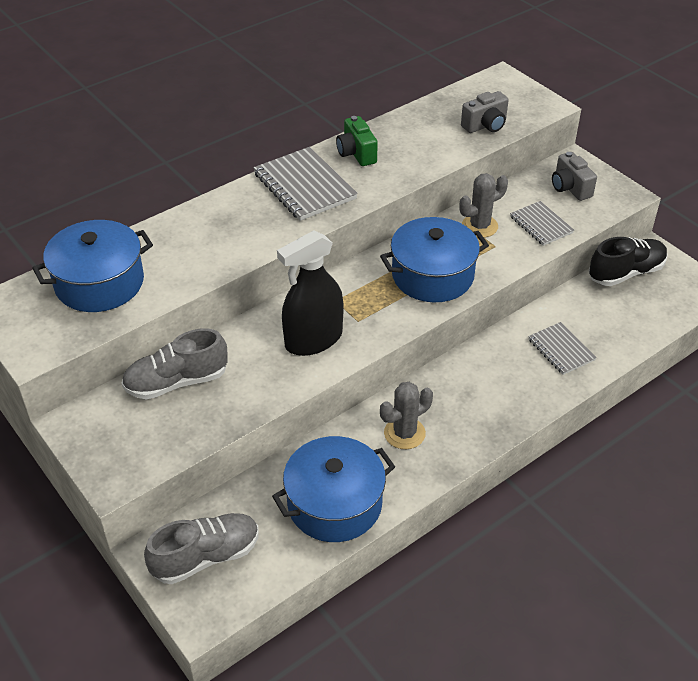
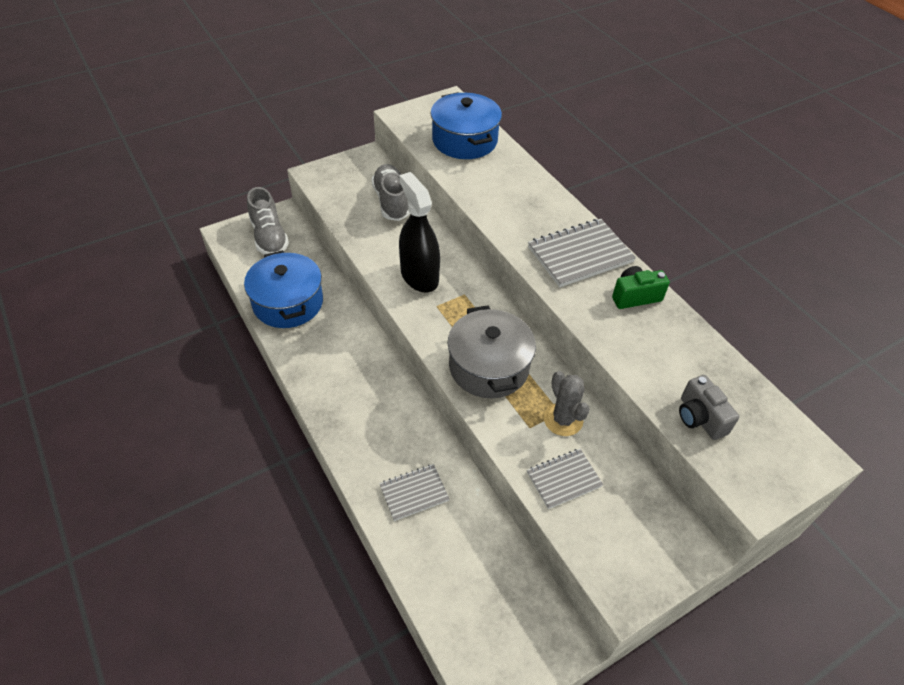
camera: 95 degrees right, 5 degrees up
blue pot [380,217,489,302] -> grey pot [448,305,536,398]
grey cactus [380,382,433,449] -> none
grey camera [552,152,597,201] -> none
black shoe [589,237,668,286] -> none

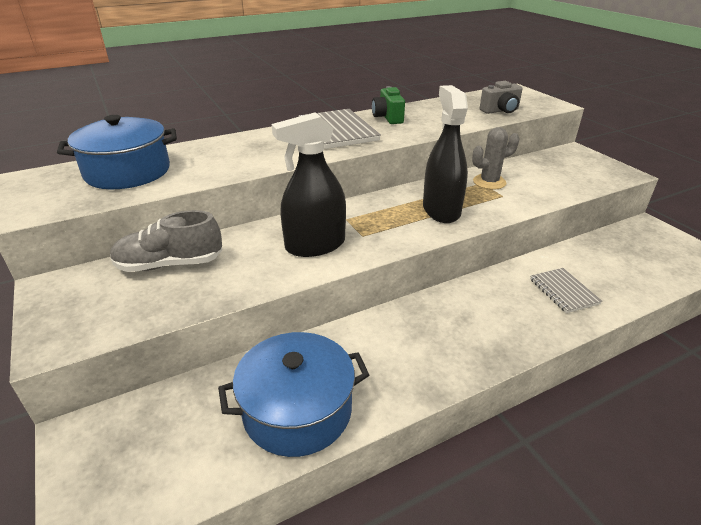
camera: 85 degrees left, 15 degrees down
grey shoe [247,187,289,255] -> none
grey pot [448,305,536,398] -> black spray bottle [423,85,468,223]
grey notebook [527,449,603,509] -> none

